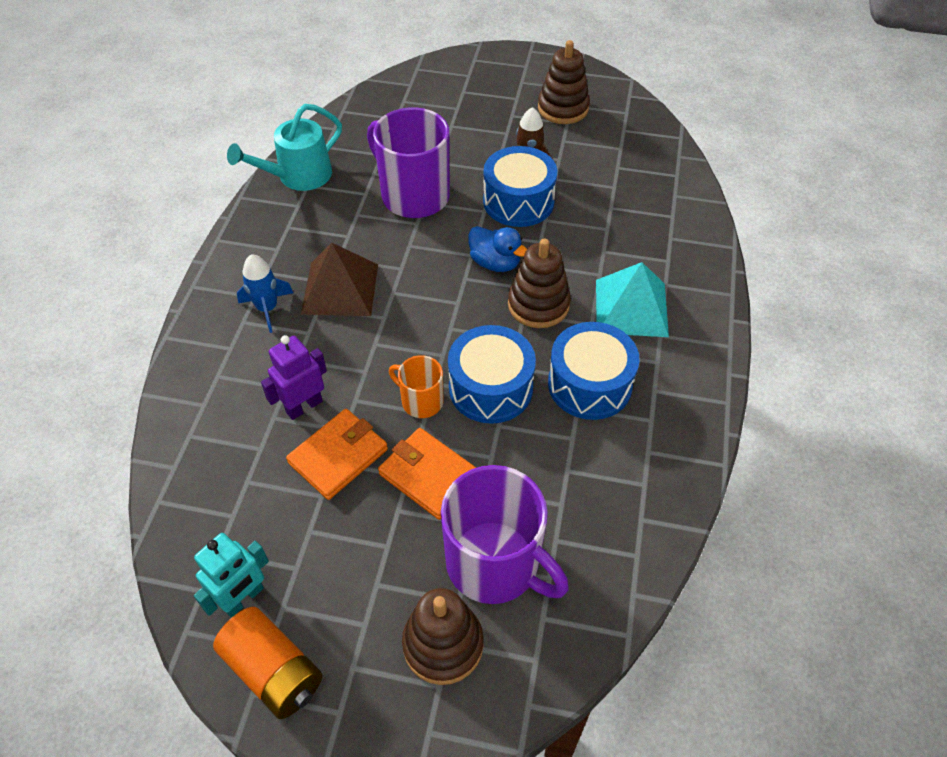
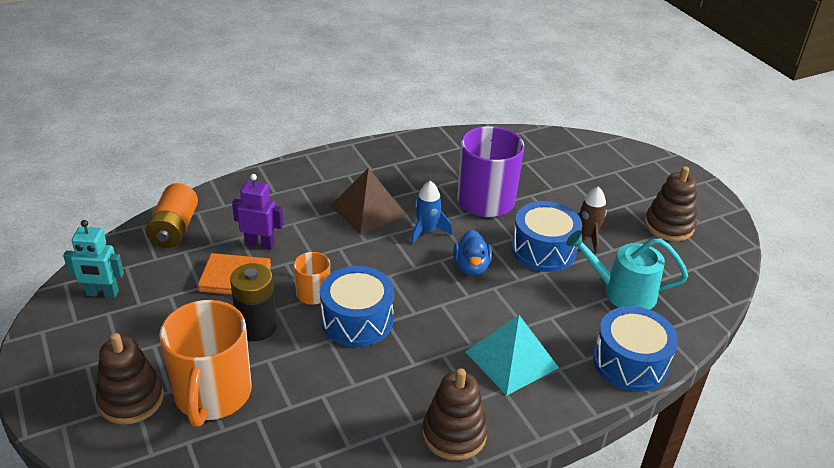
camera: 50 degrees right, 15 degrees down
orange battery [213,607,322,719] -> orange battery moved to [146,183,198,248]
turquoise watering can [227,104,342,191] -> turquoise watering can moved to [566,230,688,310]
blue rocket [237,254,293,333] -> blue rocket moved to [411,181,453,245]
orange wallet [378,428,476,520] -> black battery [230,263,277,341]
purple mug [441,465,569,604] -> orange mug [159,300,252,427]
brown stacking toy [508,238,571,328] -> brown stacking toy moved to [422,368,488,460]
blue drum [548,322,639,420] -> blue drum moved to [593,306,678,392]

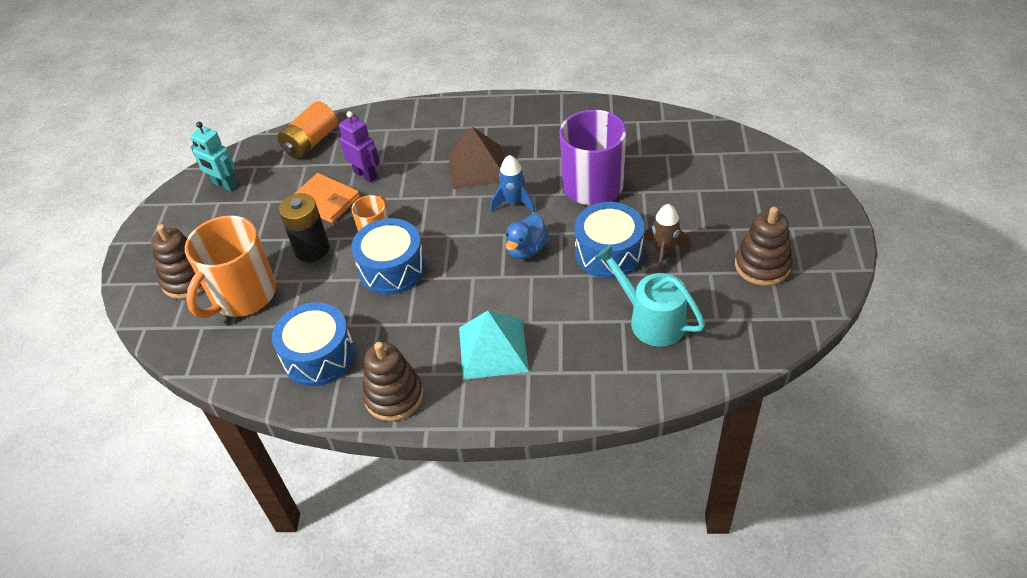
camera: 35 degrees right, 10 degrees up
blue drum [593,306,678,392] -> blue drum moved to [272,302,355,386]

